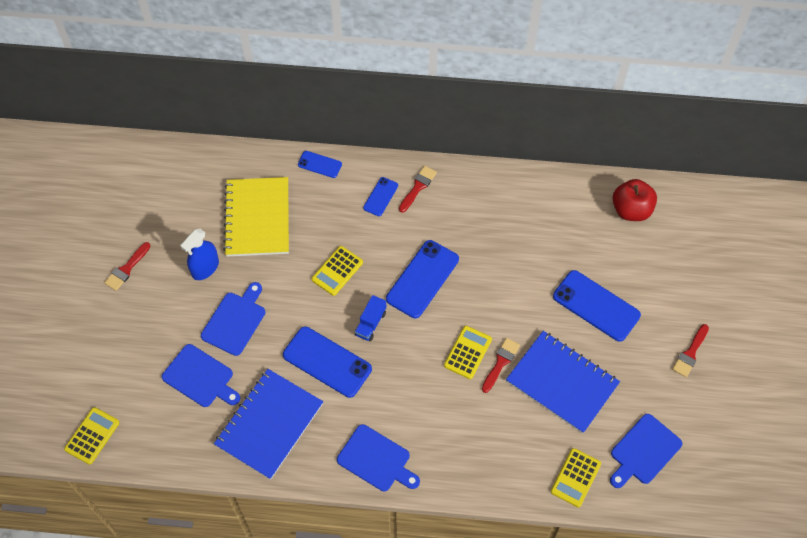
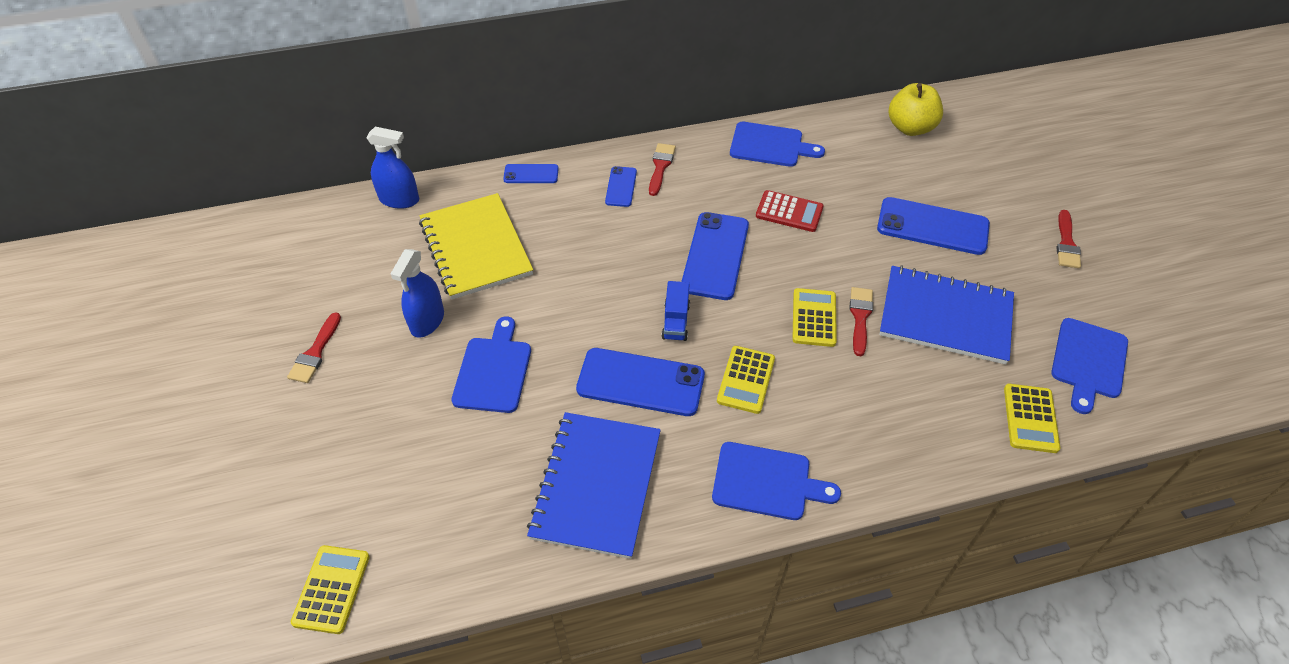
camera: 20 degrees left, 10 degrees down
blue cutting board [162,344,240,407] -> blue cutting board moved to [730,122,825,167]
yellow calculator [312,246,363,296] -> yellow calculator moved to [717,346,775,414]
red apple [613,179,657,221] -> yellow apple [889,83,943,136]
none -> blue spray bottle [366,127,419,209]
none -> red calculator [756,190,824,232]

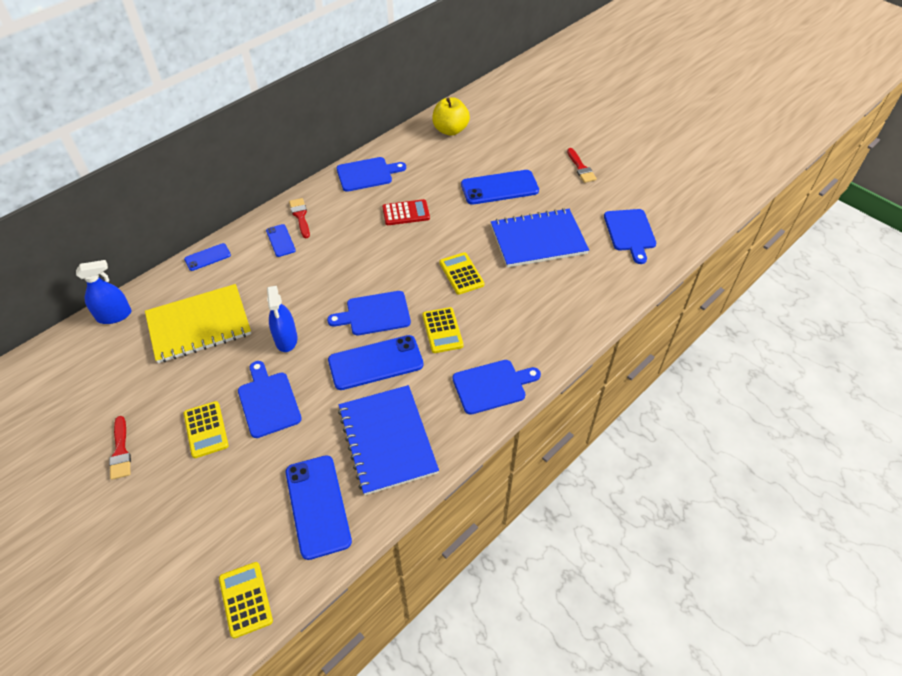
camera: 30 degrees left, 0 degrees up
blue spray bottle [391,249,444,338] -> blue spray bottle moved to [267,286,297,352]
yellow notebook [419,193,533,300] -> yellow notebook turned 60 degrees counterclockwise [145,284,251,363]
blue truck [662,281,690,341] -> blue cutting board [327,291,411,335]
blue phone [681,212,749,300] -> blue phone moved to [286,455,352,560]
red brush [849,287,873,356] -> none
yellow calculator [1004,384,1061,453] -> yellow calculator moved to [184,401,229,458]

